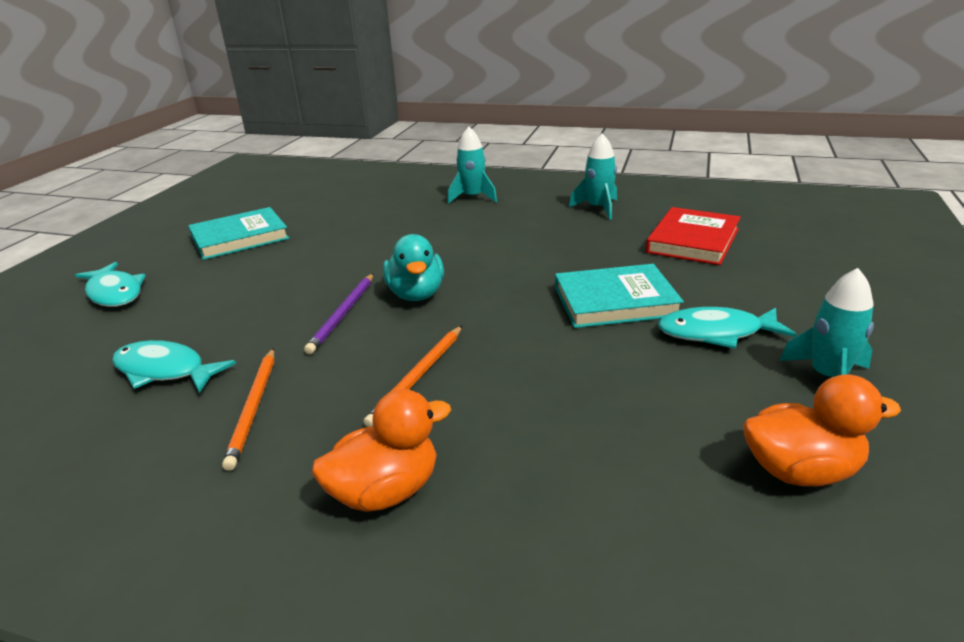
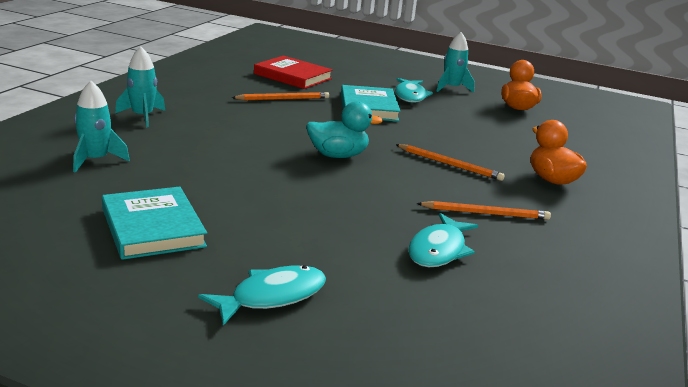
camera: 90 degrees left, 5 degrees down
purple pencil [304,274,373,354] -> none
turquoise rocket [569,134,617,220] -> turquoise rocket moved to [73,81,130,173]
none -> orange pencil [231,92,329,100]

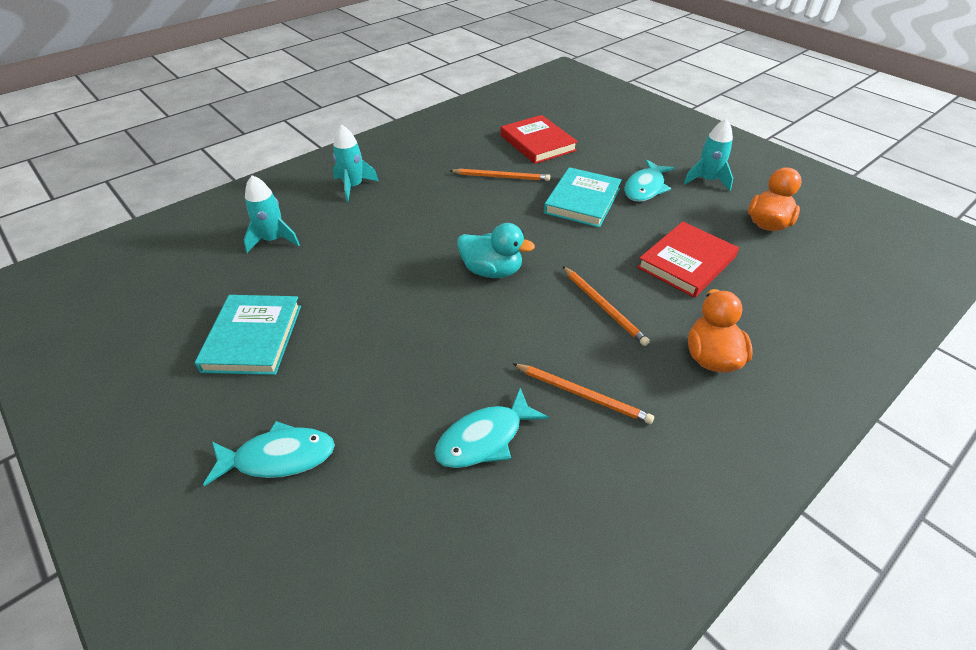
camera: 30 degrees right, 20 degrees up
none -> red book [637,221,739,298]

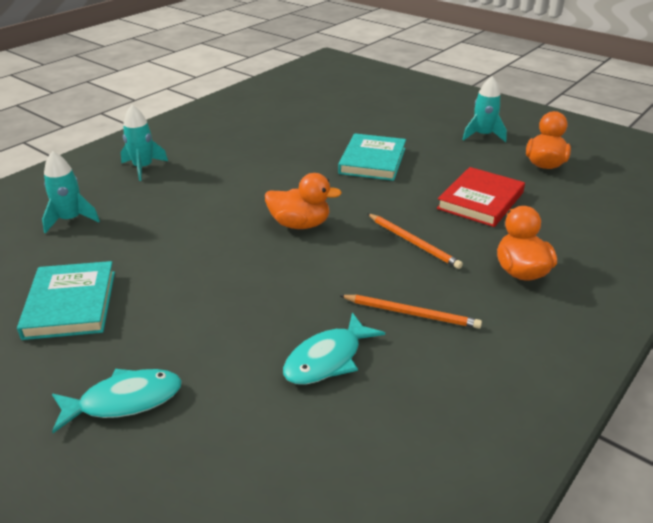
camera: 10 degrees left, 10 degrees down
orange pencil [450,169,550,181] -> none
turquoise duck [457,223,535,278] -> orange duck [265,173,342,229]
red book [501,115,578,164] -> none
turquoise fish [624,159,674,202] -> none

